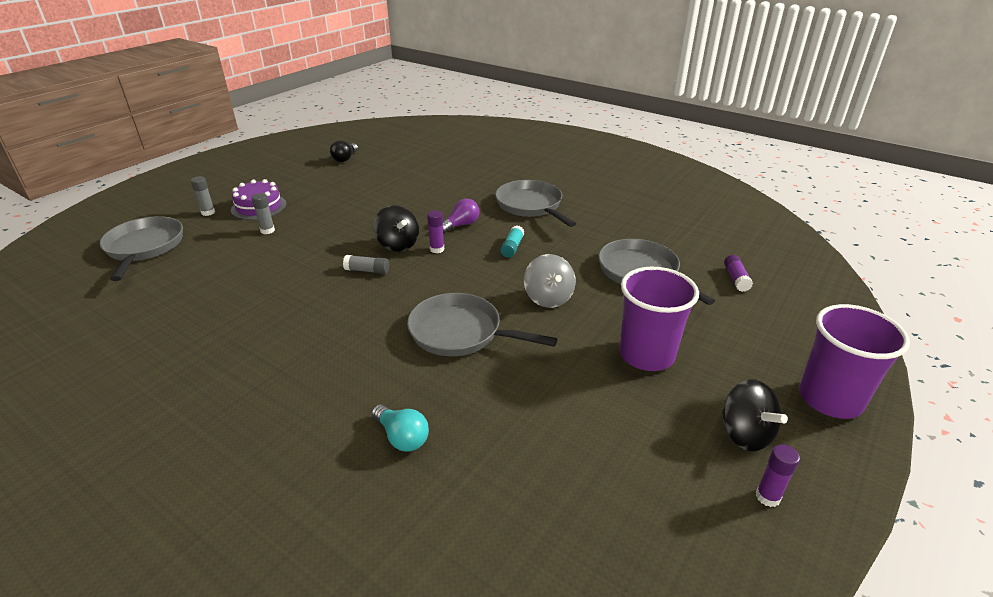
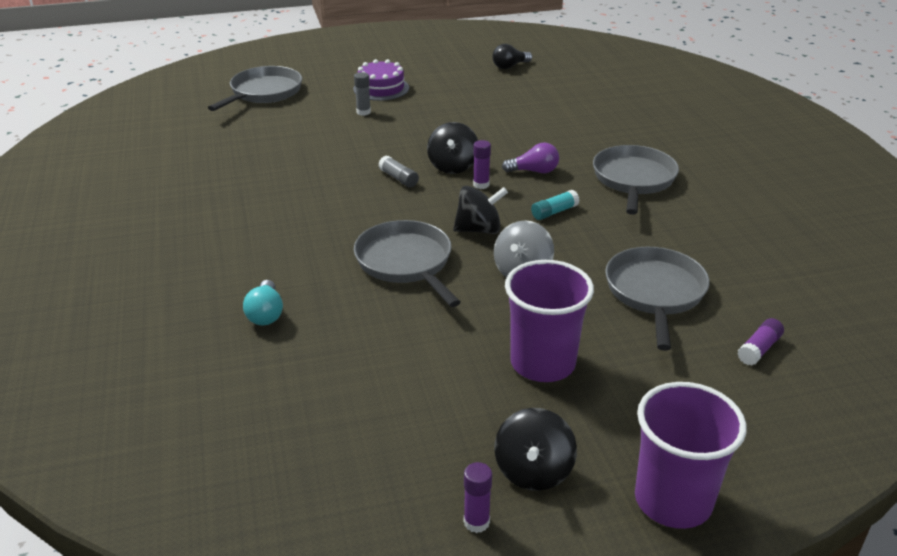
camera: 40 degrees right, 0 degrees up
grey glue stick [190,176,215,216] -> none
none -> black spinning top [453,186,508,234]

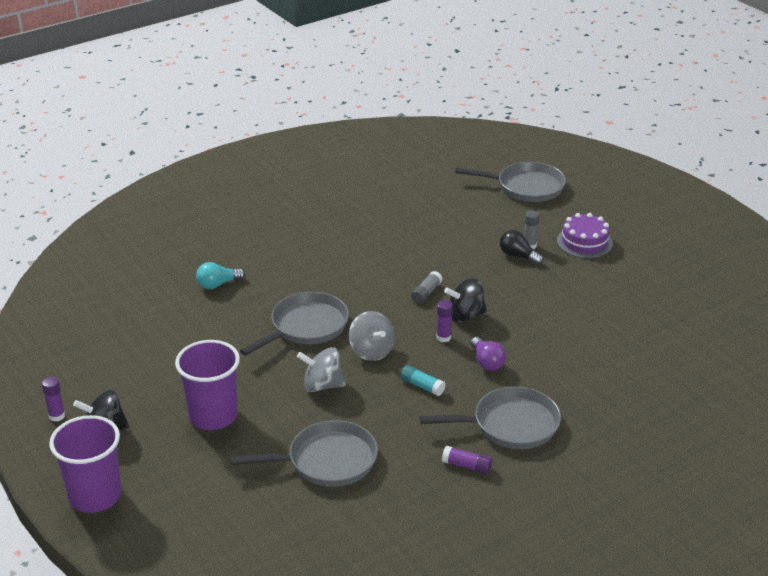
camera: 70 degrees right, 0 degrees up
black spinning top [453,186,508,234] -> grey spinning top [349,311,394,361]
black light bulb [492,44,532,69] -> black light bulb moved to [500,230,543,265]
purple glue stick [737,318,784,365] -> purple glue stick moved to [442,446,492,474]

